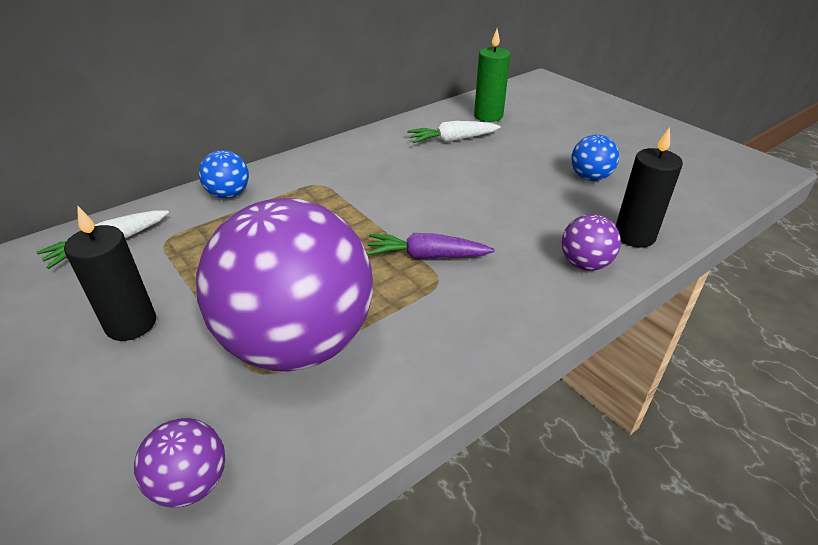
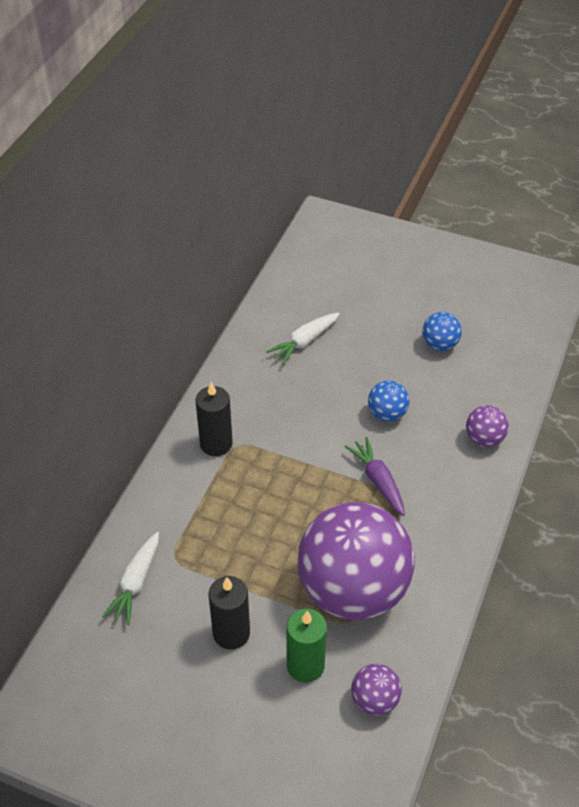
camera: 30 degrees left, 10 degrees up
blue ball [199,150,249,198] -> blue ball moved to [368,381,409,422]
purple carrot [366,233,495,259] -> purple carrot turned 90 degrees clockwise [344,437,405,516]
green candle [474,29,510,122] -> green candle moved to [286,608,327,682]
black candle [616,127,683,248] -> black candle moved to [196,382,233,456]

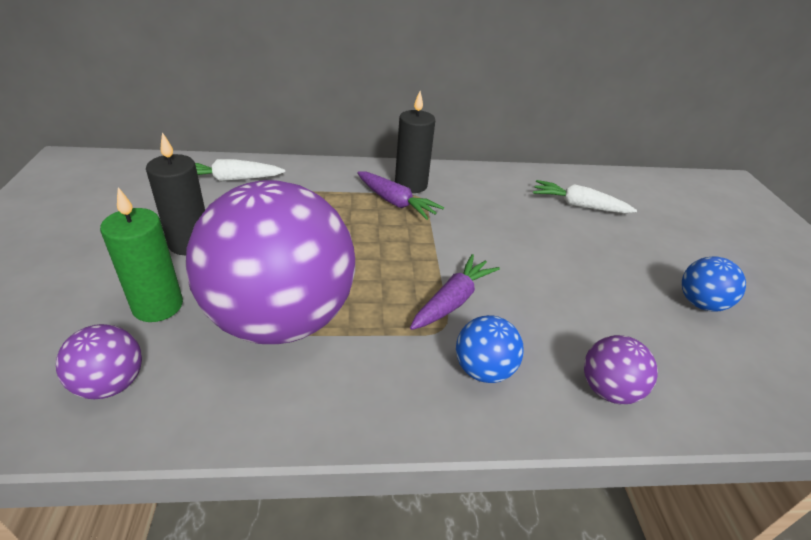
camera: 60 degrees right, 10 degrees down
blue ball [368,381,409,422] -> blue ball moved to [456,315,524,383]
none -> purple carrot [357,171,444,220]

